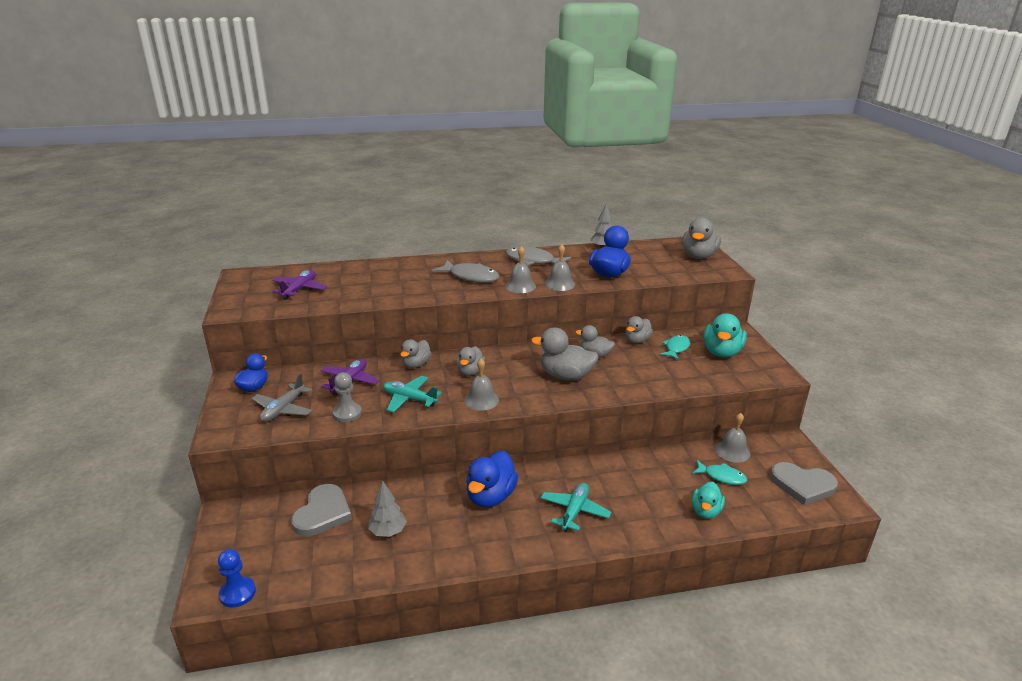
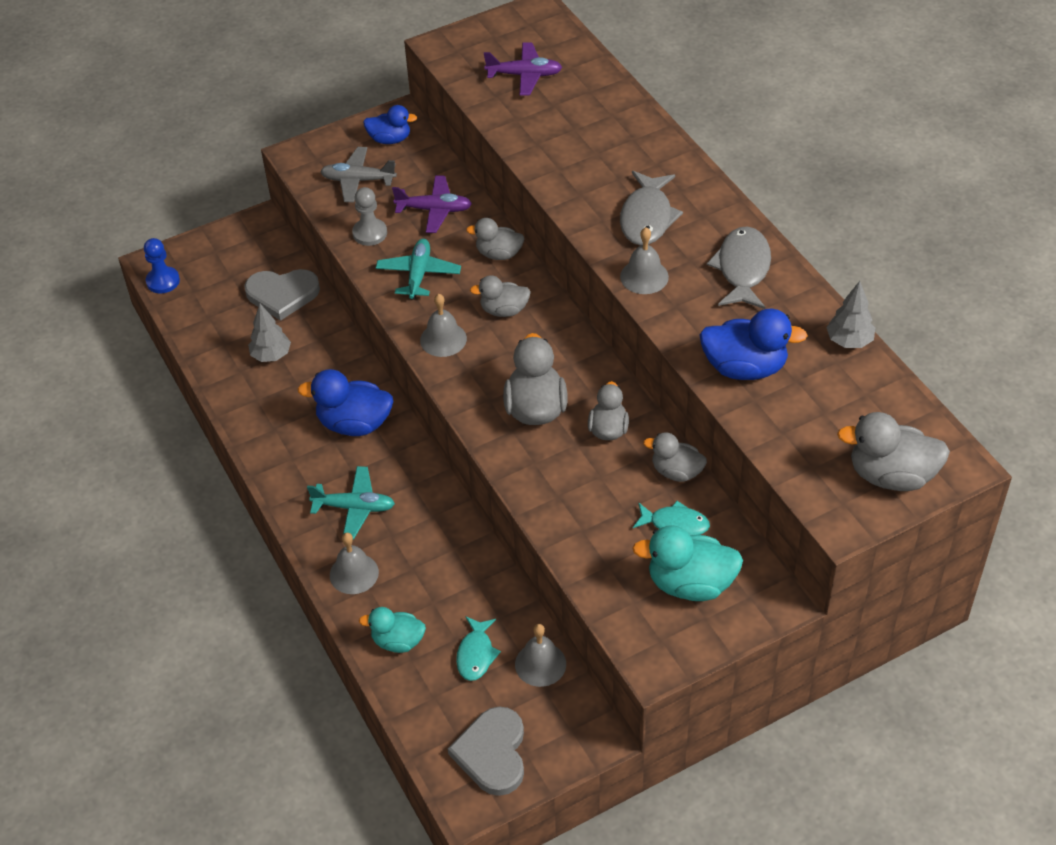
camera: 75 degrees right, 20 degrees up
grey bell [545,244,575,291] -> grey bell moved to [330,533,379,594]

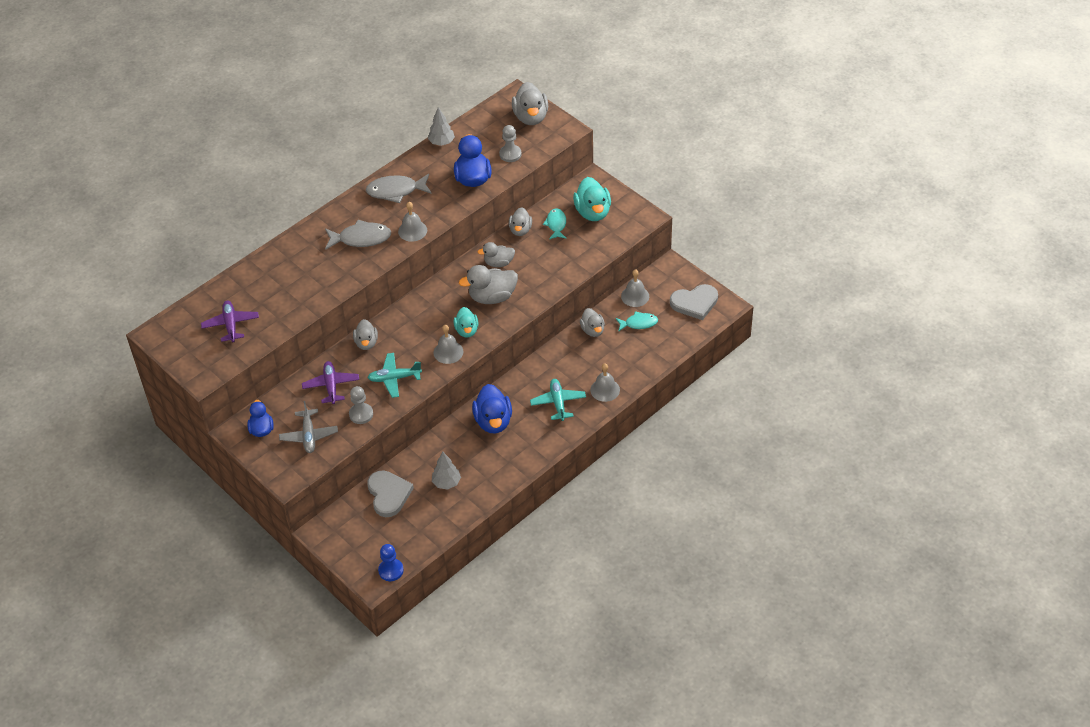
camera: 105 degrees left, 0 degrees up
turquoise duck [359,607,426,653] -> turquoise duck moved to [454,307,479,337]
grey duck [470,275,531,317] -> grey duck moved to [580,308,605,337]
none -> grey pawn [499,125,522,162]

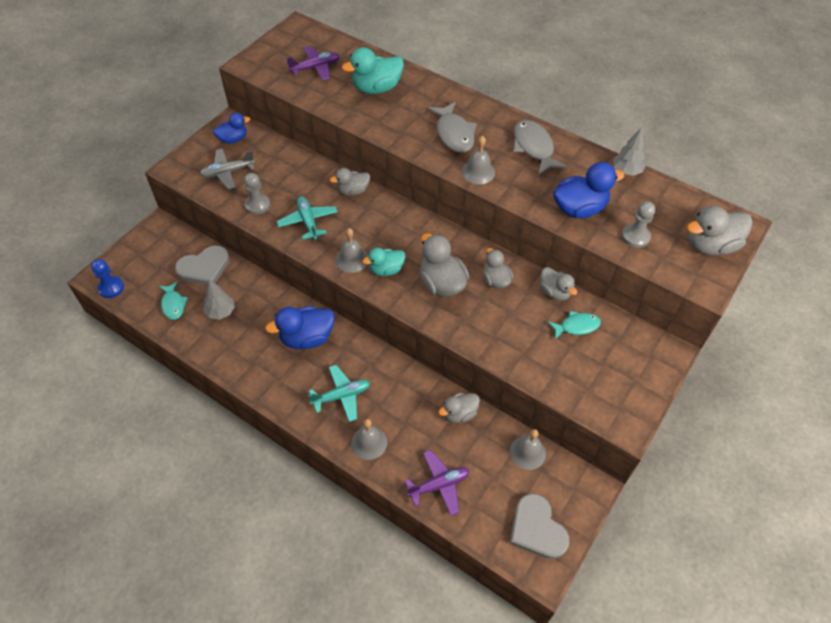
camera: 75 degrees right, 5 degrees up
purple plane [302,361,359,404] -> purple plane moved to [405,450,469,516]
grey duck [509,207,532,236] -> grey duck turned 120 degrees counterclockwise [540,267,577,301]
turquoise duck [573,177,611,221] -> turquoise duck moved to [342,47,404,94]
turquoise fish [616,311,658,332] -> turquoise fish moved to [158,281,188,320]

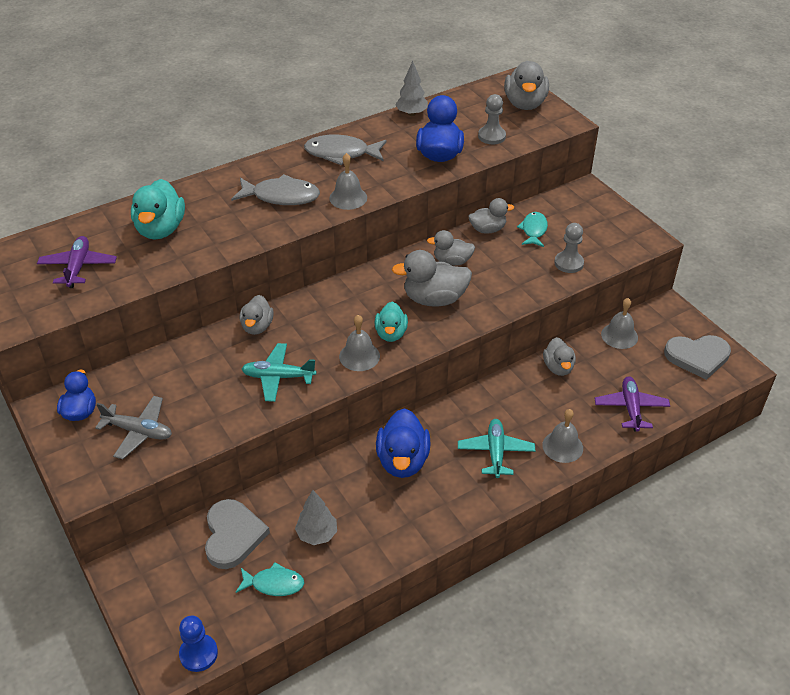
camera: 65 degrees left, 10 degrees down
grey plane [200,149,255,190] -> grey plane turned 75 degrees counterclockwise [95,396,172,459]
grey pawn [244,173,270,215] -> grey pawn moved to [554,223,584,273]

